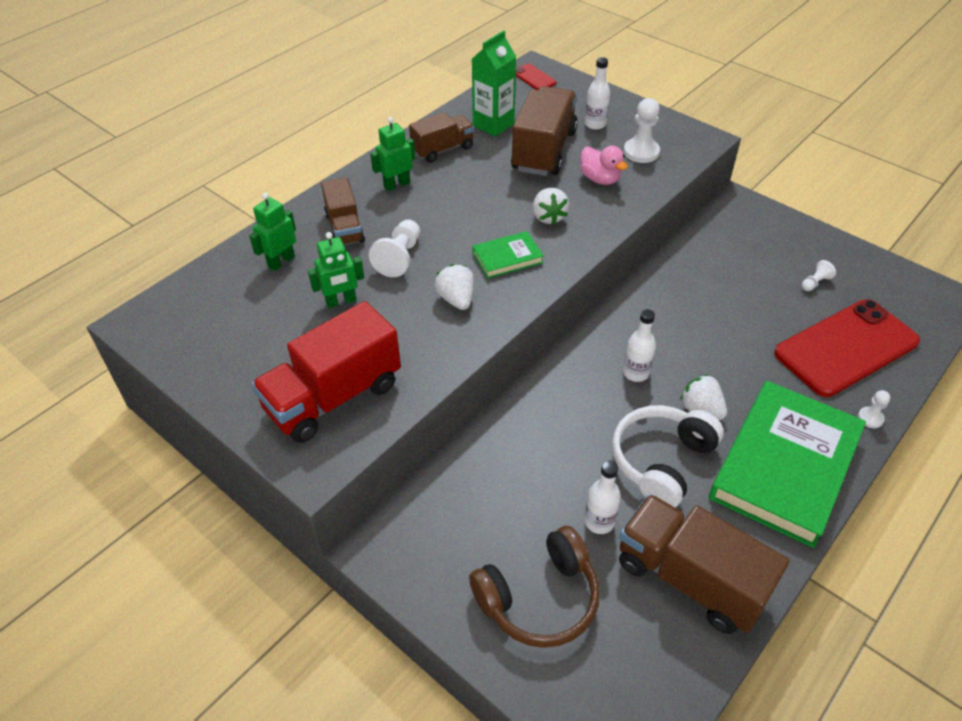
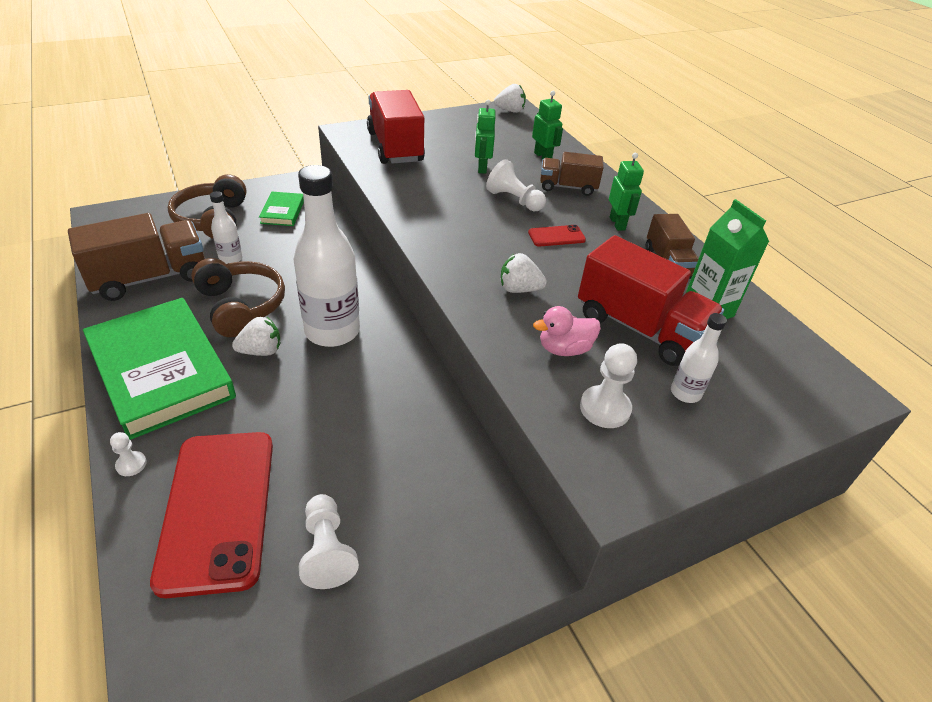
camera: 110 degrees right, 5 degrees down
white strawberry [434,264,474,310] -> white strawberry moved to [494,84,526,113]
green book [472,231,544,278] -> green book moved to [259,192,304,226]
brown truck [511,86,578,176] -> red truck [578,235,724,366]
red phone [516,64,556,90] -> red phone moved to [528,225,586,247]
white headphones [612,405,724,507] -> brown headphones [191,258,285,337]
white bottle [623,309,656,382] -> white bottle [293,165,360,347], size x2.14
white pawn [802,260,836,291] -> white pawn [299,494,359,589], size x1.79

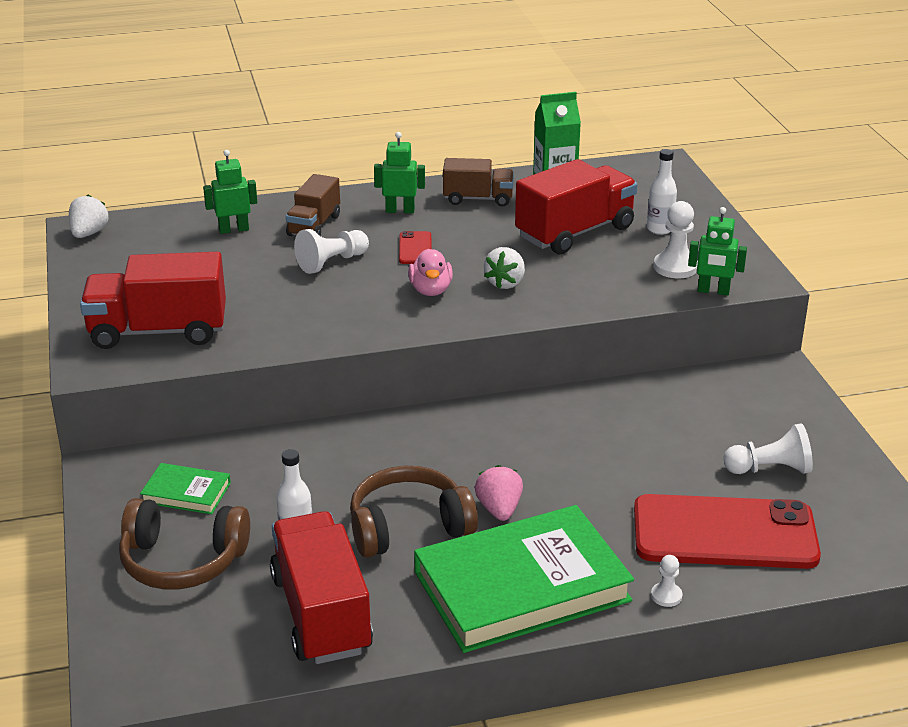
camera: 75 degrees left, 10 degrees down
brown truck [68,213,205,301] -> red truck [270,511,373,664]
white strawberry [232,316,280,356] -> pink strawberry [475,465,523,521]
white bottle [293,165,360,347] -> none
green robot [475,100,495,174] -> green robot moved to [688,207,747,295]
pink duck [533,306,601,356] -> pink duck moved to [408,249,453,296]

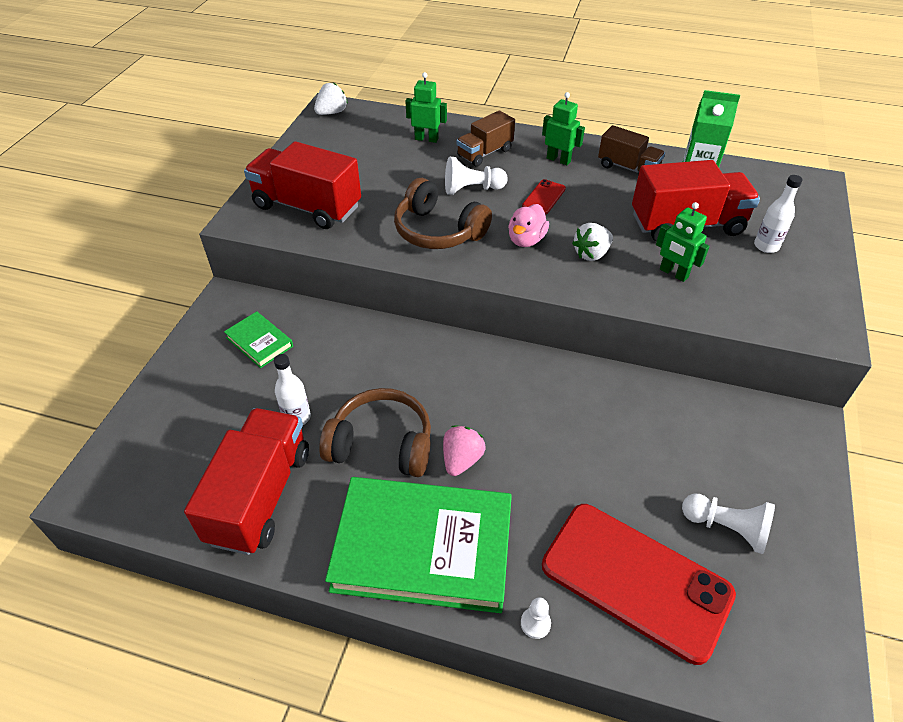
camera: 30 degrees right, 15 degrees up
brown headphones [119,498,250,590] -> brown headphones moved to [394,178,492,249]
white pawn [654,201,698,279] -> none
green robot [688,207,747,295] -> green robot moved to [656,202,710,282]

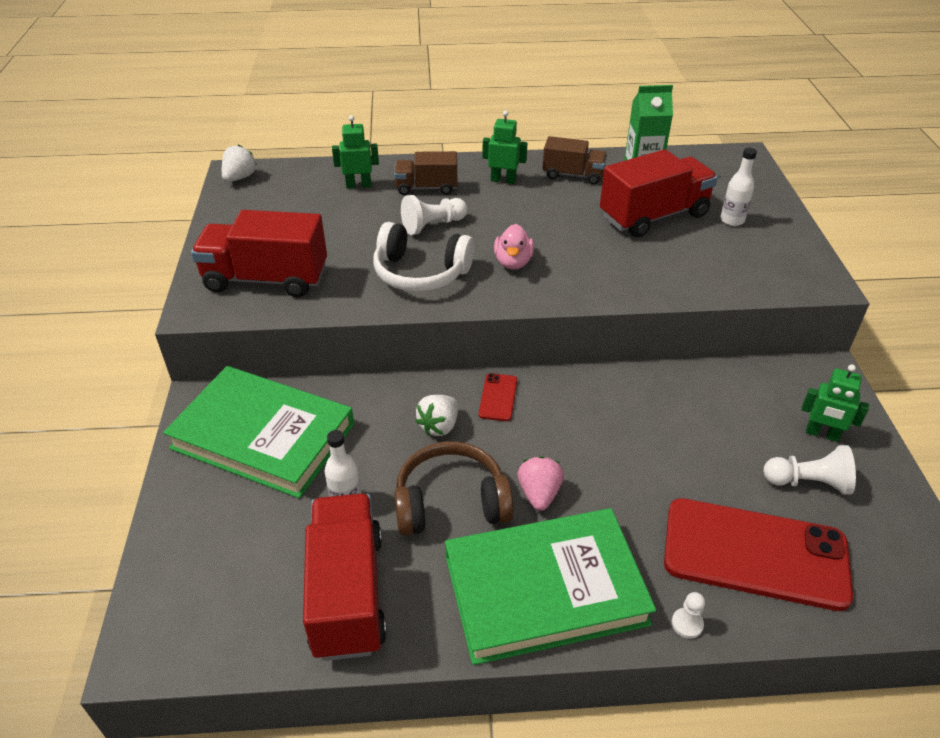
camera: 20 degrees left, 5 degrees down
green book [224,311,293,368] -> green book [163,366,354,498], size x2.25
brown headphones [394,178,492,249] -> white headphones [373,222,474,292]
brown truck [457,110,515,167] -> brown truck turned 60 degrees clockwise [394,151,457,195]
red phone [522,179,566,215] -> red phone moved to [479,373,517,421]
white strawberry [572,223,613,261] -> white strawberry moved to [415,395,458,436]
green robot [656,202,710,282] -> green robot moved to [801,365,869,442]

